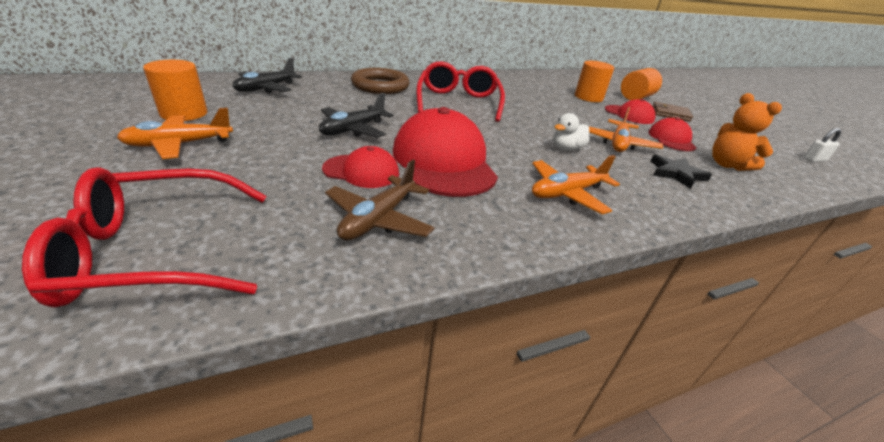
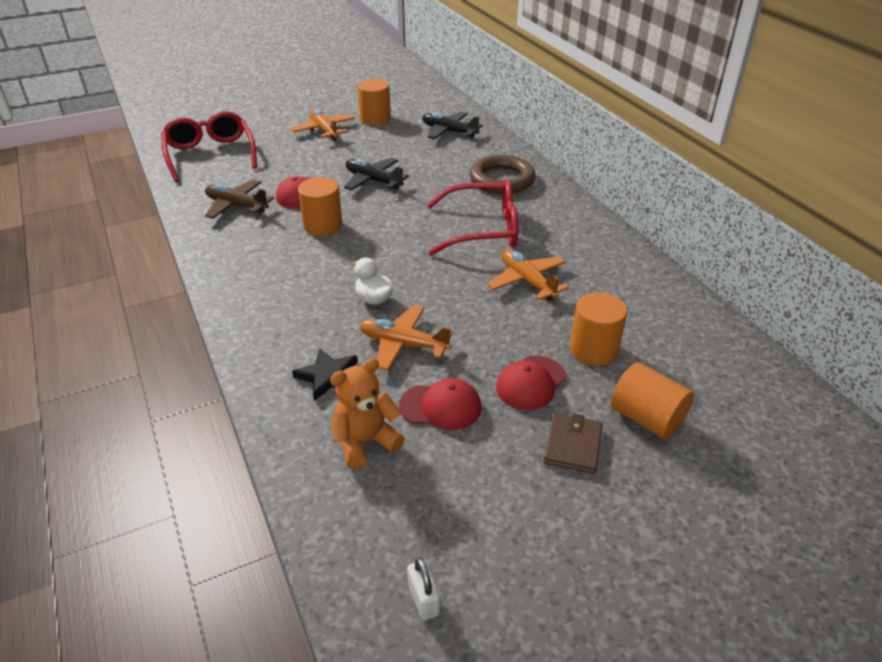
camera: 90 degrees right, 5 degrees up
red cap [393,107,498,197] -> orange cylinder [298,177,342,236]
orange plane [532,155,620,214] -> orange plane moved to [487,249,569,301]

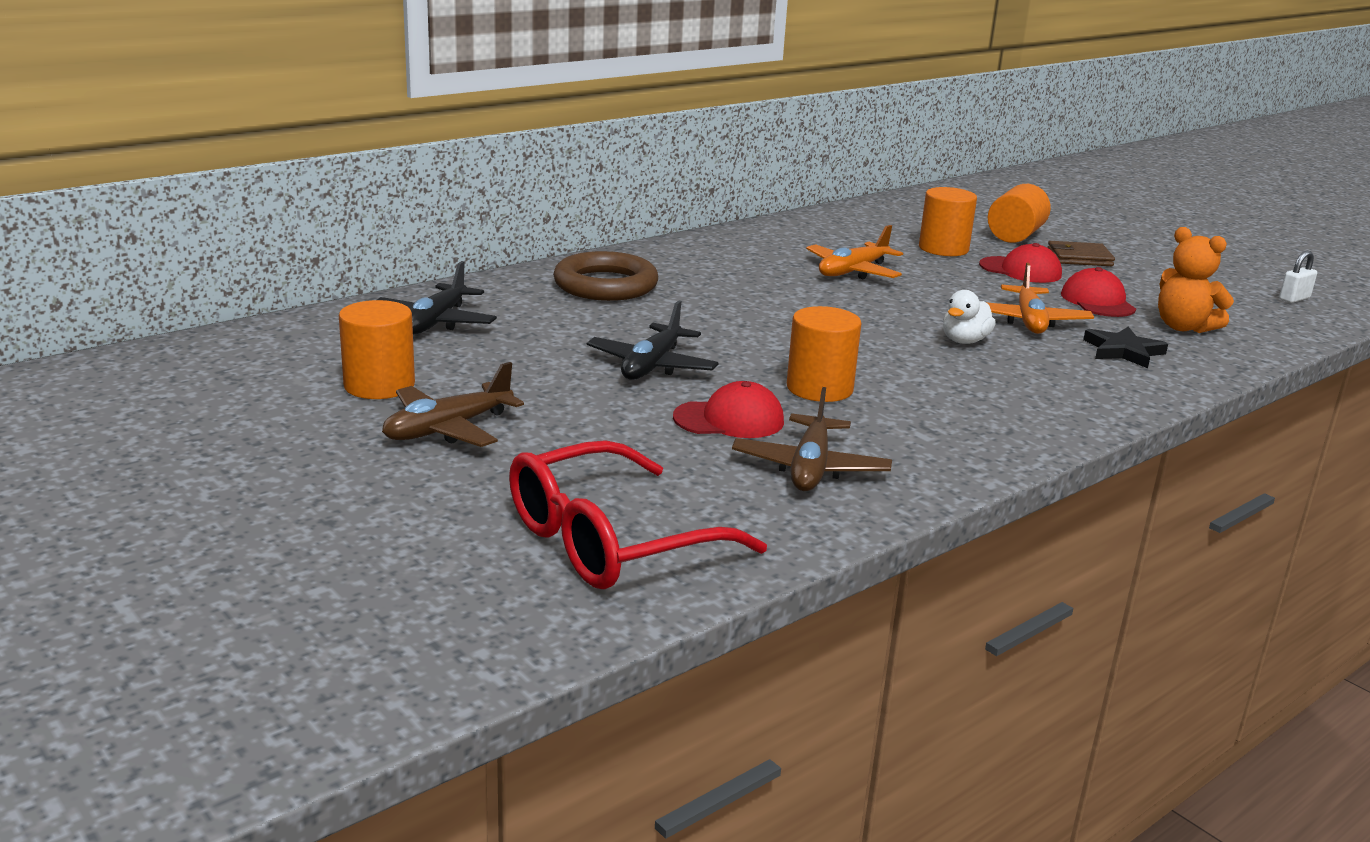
camera: 105 degrees left, 15 degrees down
orange plane [290,108,355,141] -> brown plane [382,362,524,447]
red glasses [426,180,518,255] -> none

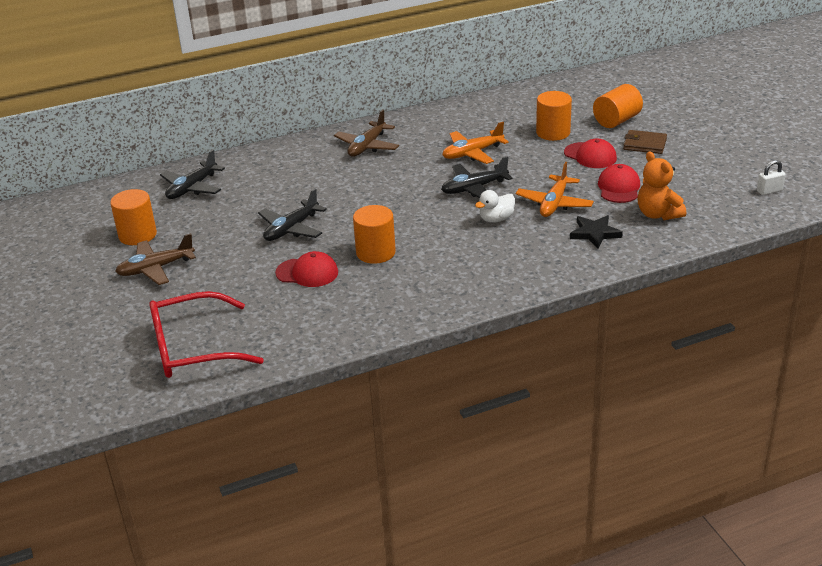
camera: 20 degrees right, 10 degrees up
brown ring [553,251,658,301] -> none
brown plane [732,387,892,491] -> brown plane moved to [334,110,399,157]
none -> black plane [441,156,512,198]

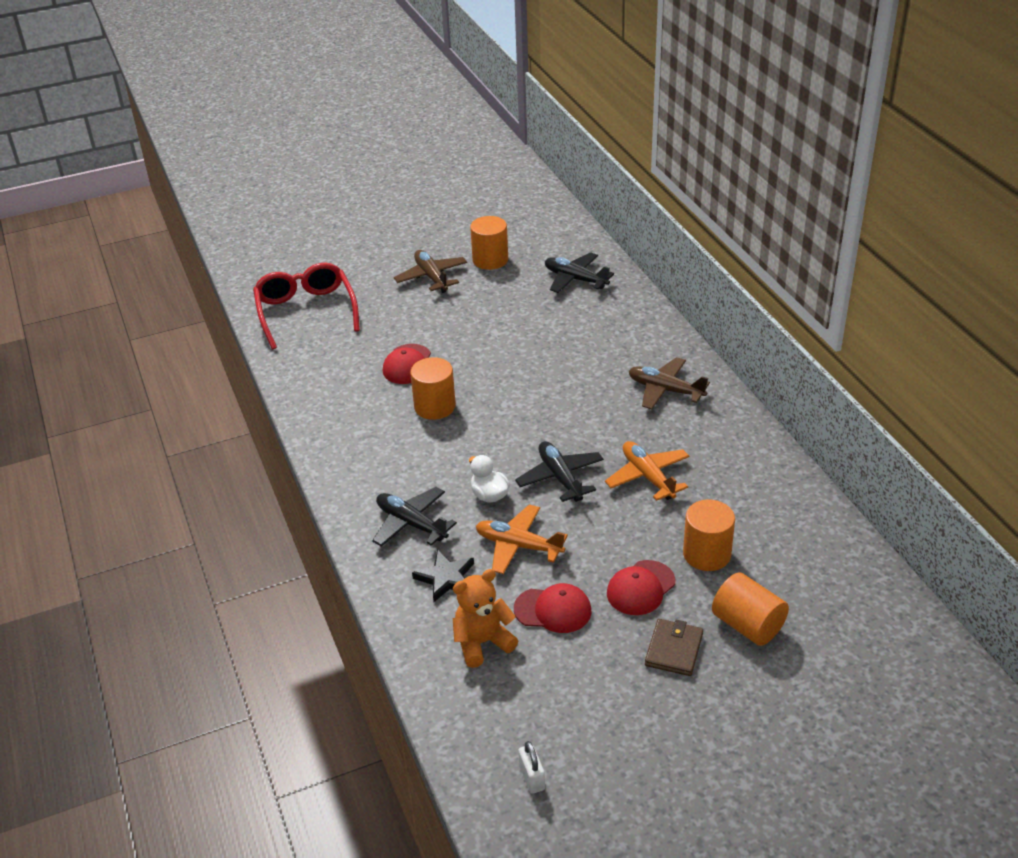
camera: 90 degrees right, 5 degrees up
black plane [258,189,327,241] -> black plane moved to [372,487,457,547]

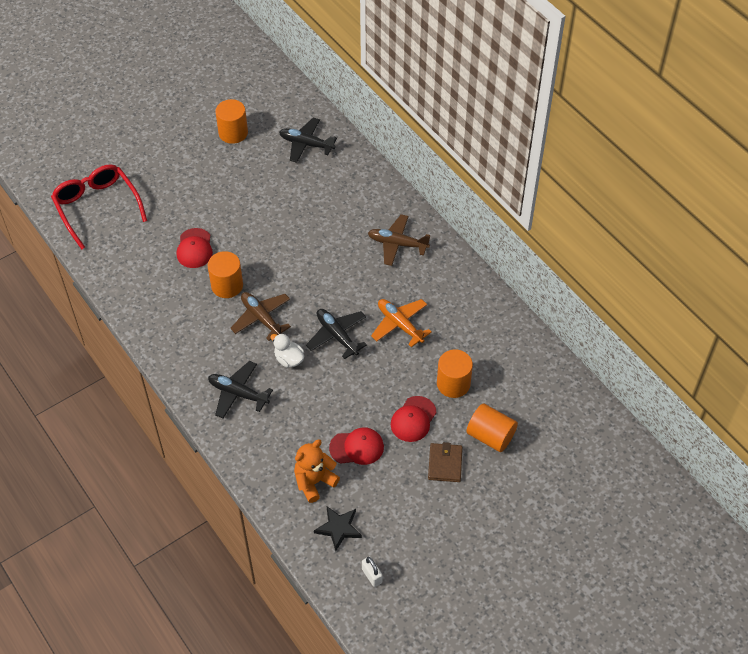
camera: 15 degrees left, 15 degrees up
brown plane [394,250,467,293] -> brown plane moved to [230,292,291,341]
black star [412,549,474,602] -> black star moved to [314,506,362,551]
orange plane [476,504,568,574] -> none

